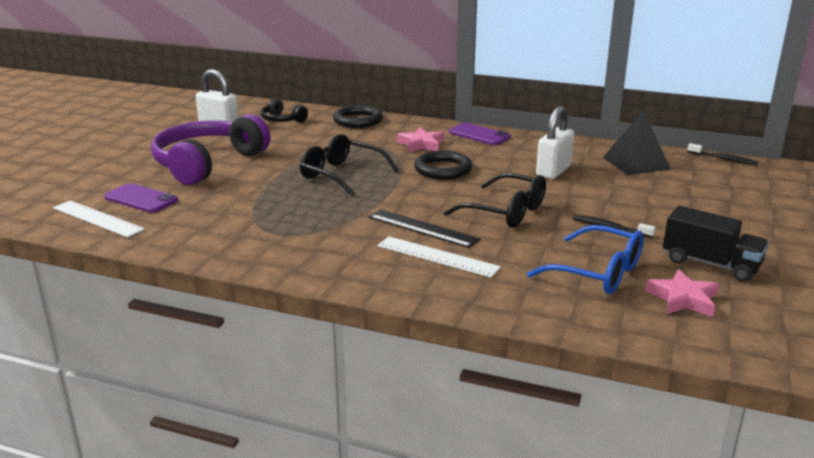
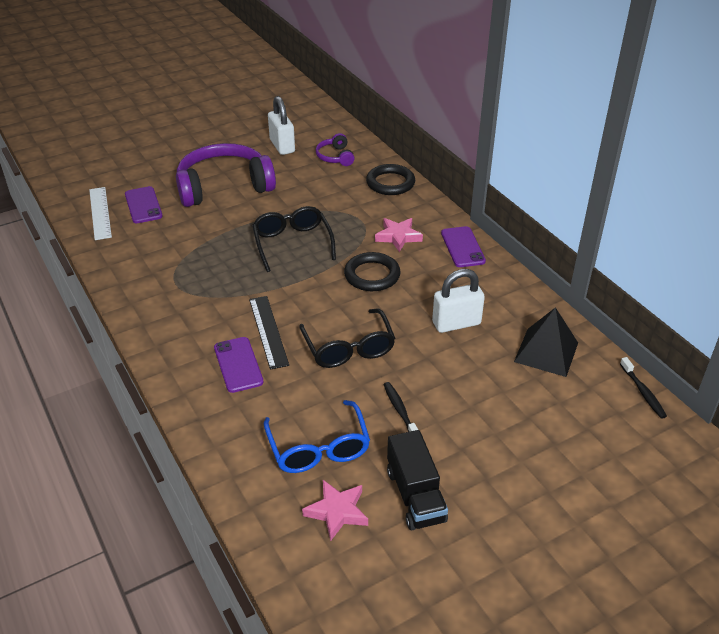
camera: 40 degrees right, 15 degrees up
black headphones [260,98,308,122] -> purple headphones [316,133,355,166]
white ruler [377,236,501,278] -> purple phone [214,337,264,393]

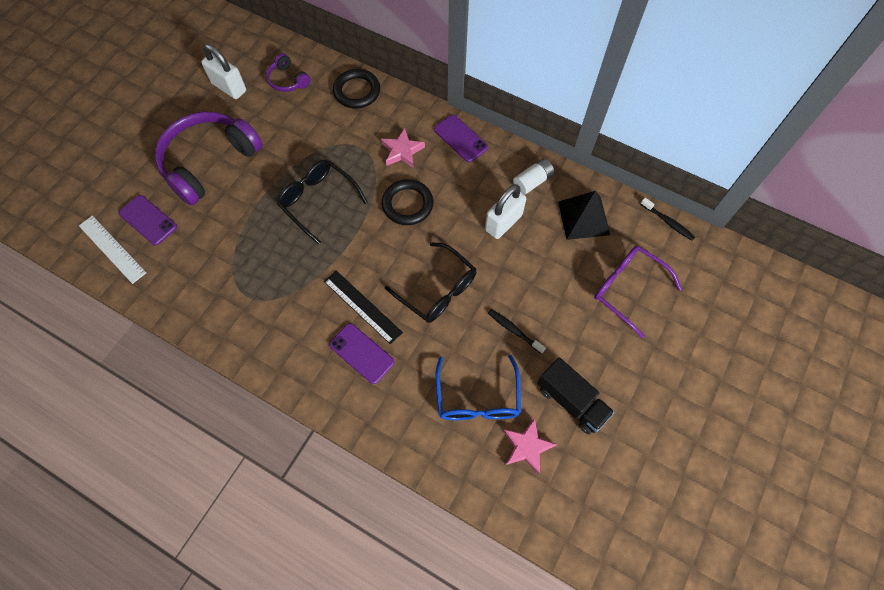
camera: 30 degrees left, 25 degrees up
blue glasses [264,400,370,473] -> blue glasses turned 45 degrees clockwise [435,355,521,420]
none -> white battery [513,158,554,195]
none -> purple glasses [594,246,682,339]

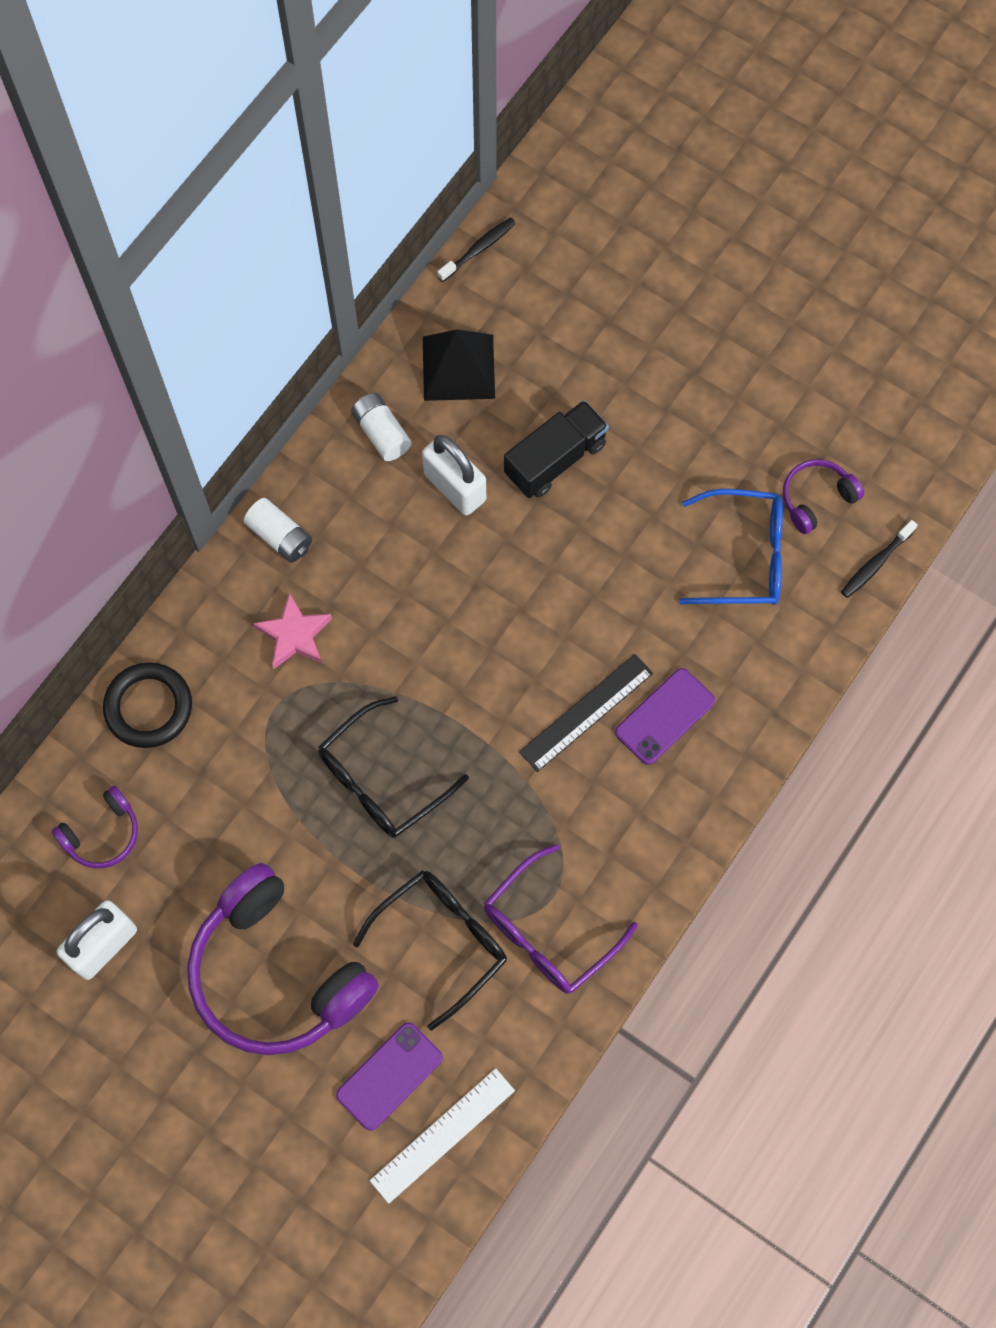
camera: 85 degrees left, 5 degrees up
black ring [382,179,433,225] -> none
black glasses [385,242,477,323] -> black glasses moved to [353,870,507,1030]
purple phone [434,115,488,162] -> white battery [244,498,312,563]
black toothbrush [488,309,546,354] -> black toothbrush moved to [841,520,918,598]
pink star [503,418,557,475] -> purple headphones [783,459,864,534]
black truck [537,357,615,434] -> black truck moved to [504,400,609,498]
purple glasses [594,246,682,339] -> purple glasses moved to [484,844,638,994]

